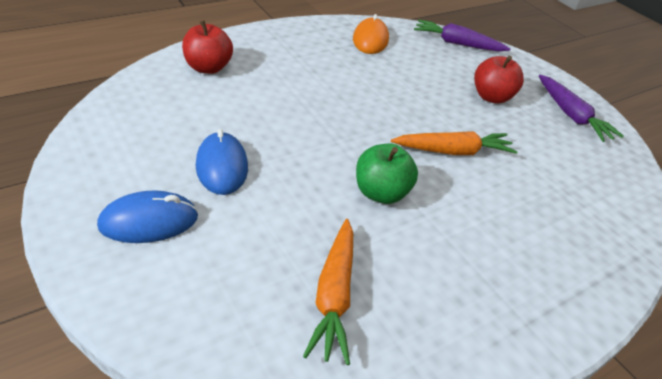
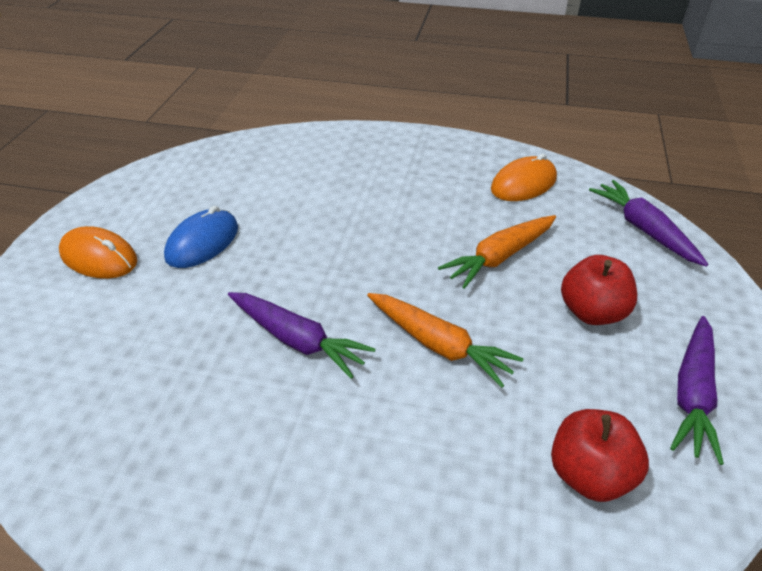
camera: 50 degrees right, 0 degrees up
blue mouse [97,190,198,243] -> orange mouse [59,226,137,279]
red apple [182,20,233,74] -> red apple moved to [551,409,649,502]
orange carrot [303,219,353,365] -> orange carrot moved to [438,215,556,289]
green apple [356,143,418,204] -> purple carrot [228,292,375,379]

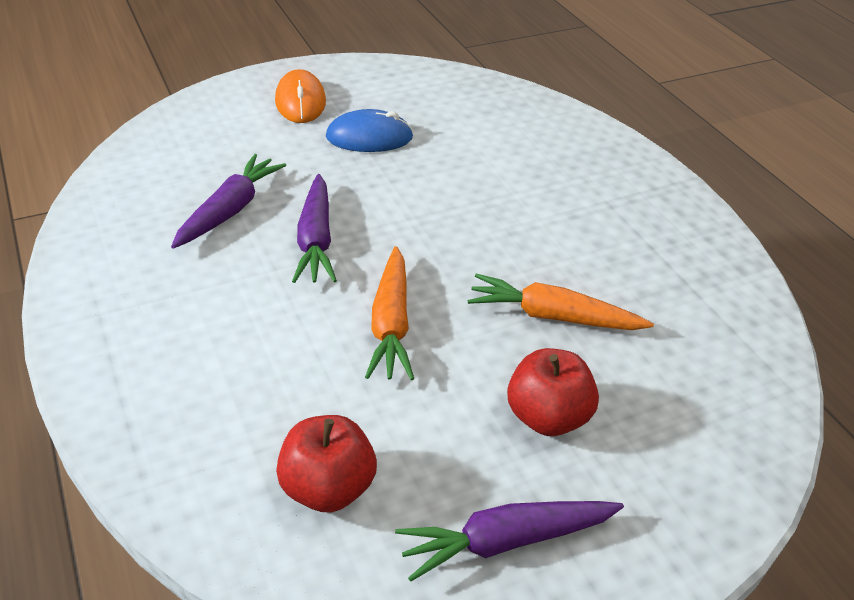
camera: 50 degrees right, 0 degrees up
orange mouse [491,154,557,201] -> none
purple carrot [589,180,708,267] -> purple carrot moved to [171,154,286,249]

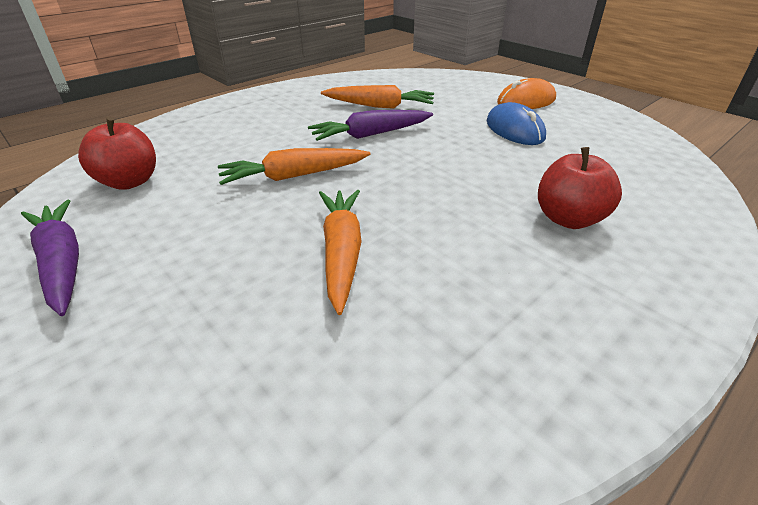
camera: 75 degrees right, 5 degrees down
purple carrot [171,154,286,249] -> orange carrot [321,85,434,109]
red apple [507,348,599,436] -> red apple moved to [538,147,622,229]

